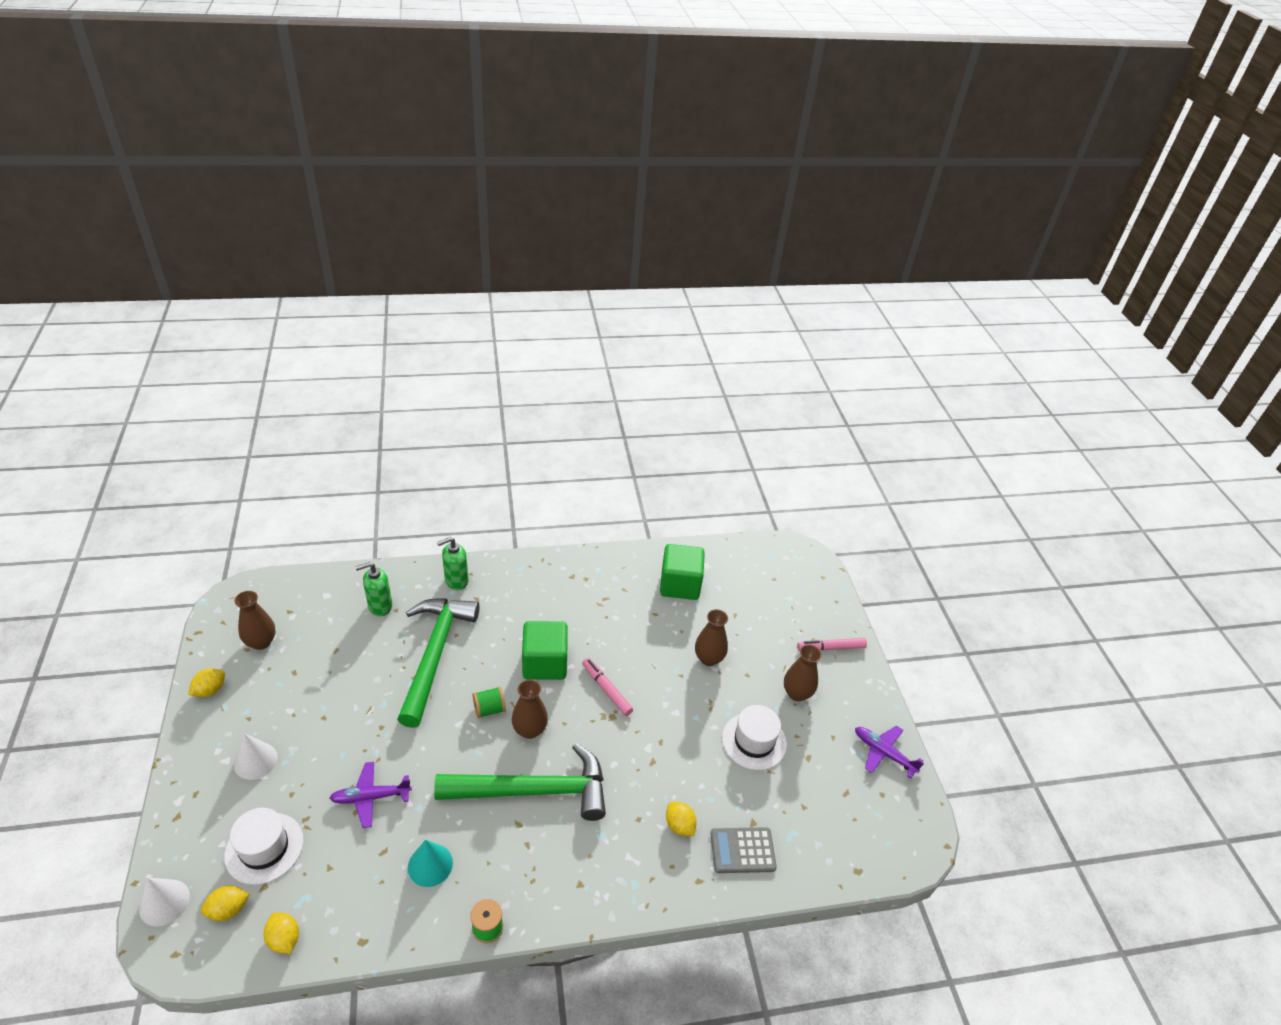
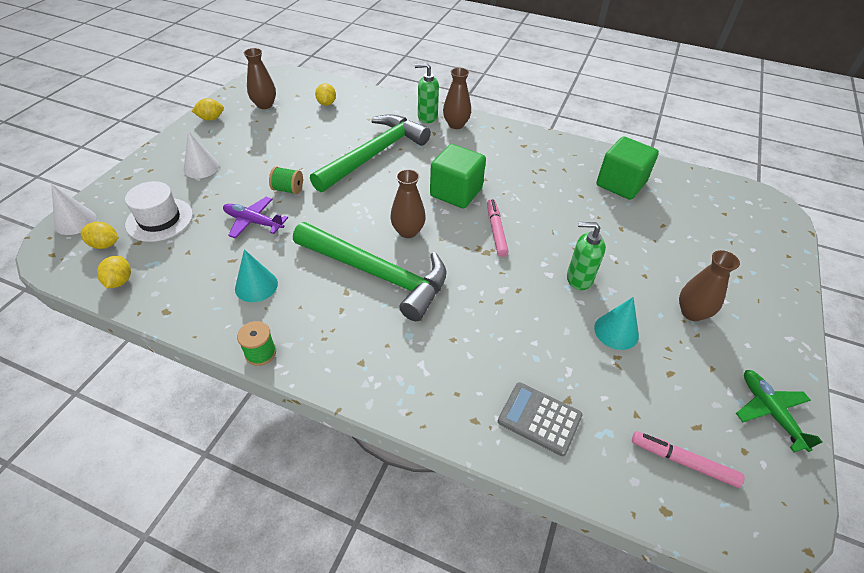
camera: 35 degrees right, 5 degrees up
green soap dispenser [356,562,392,616] -> green soap dispenser moved to [567,222,606,290]
green spool [473,686,506,718] -> green spool moved to [269,166,303,194]
yellow lemon [666,802,697,836] -> yellow lemon moved to [315,83,336,106]
brown vase [695,609,728,666] -> brown vase moved to [443,68,471,129]
white hat [722,705,787,770] -> turquoise cone [594,297,639,350]
pink marker [797,638,867,651] -> pink marker moved to [632,431,744,488]
purple plane [855,725,924,779] -> green plane [736,370,823,452]

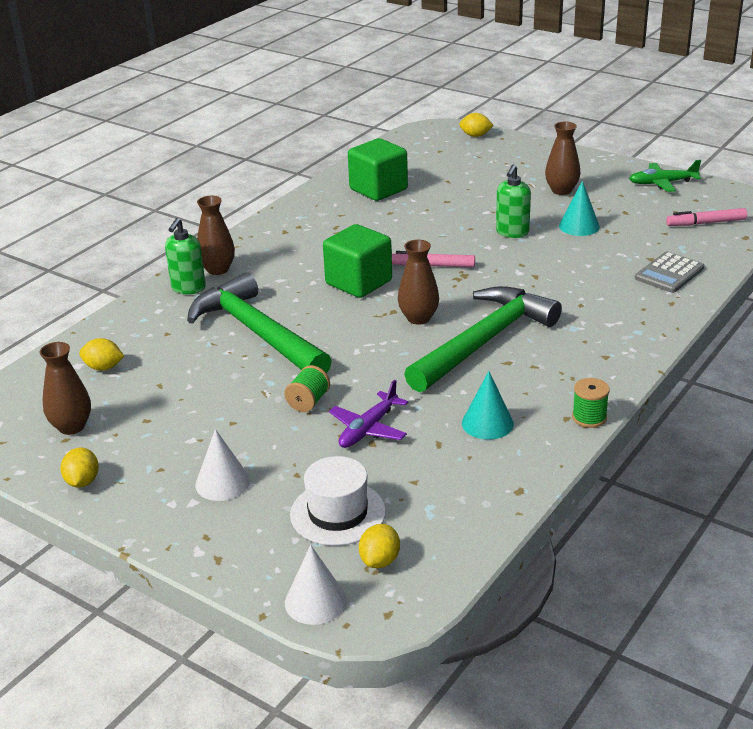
camera: 75 degrees left, 15 degrees down
yellow lemon [97,256,131,288] -> yellow lemon moved to [459,113,494,137]
pink marker [632,431,744,488] -> pink marker turned 45 degrees clockwise [666,208,747,226]

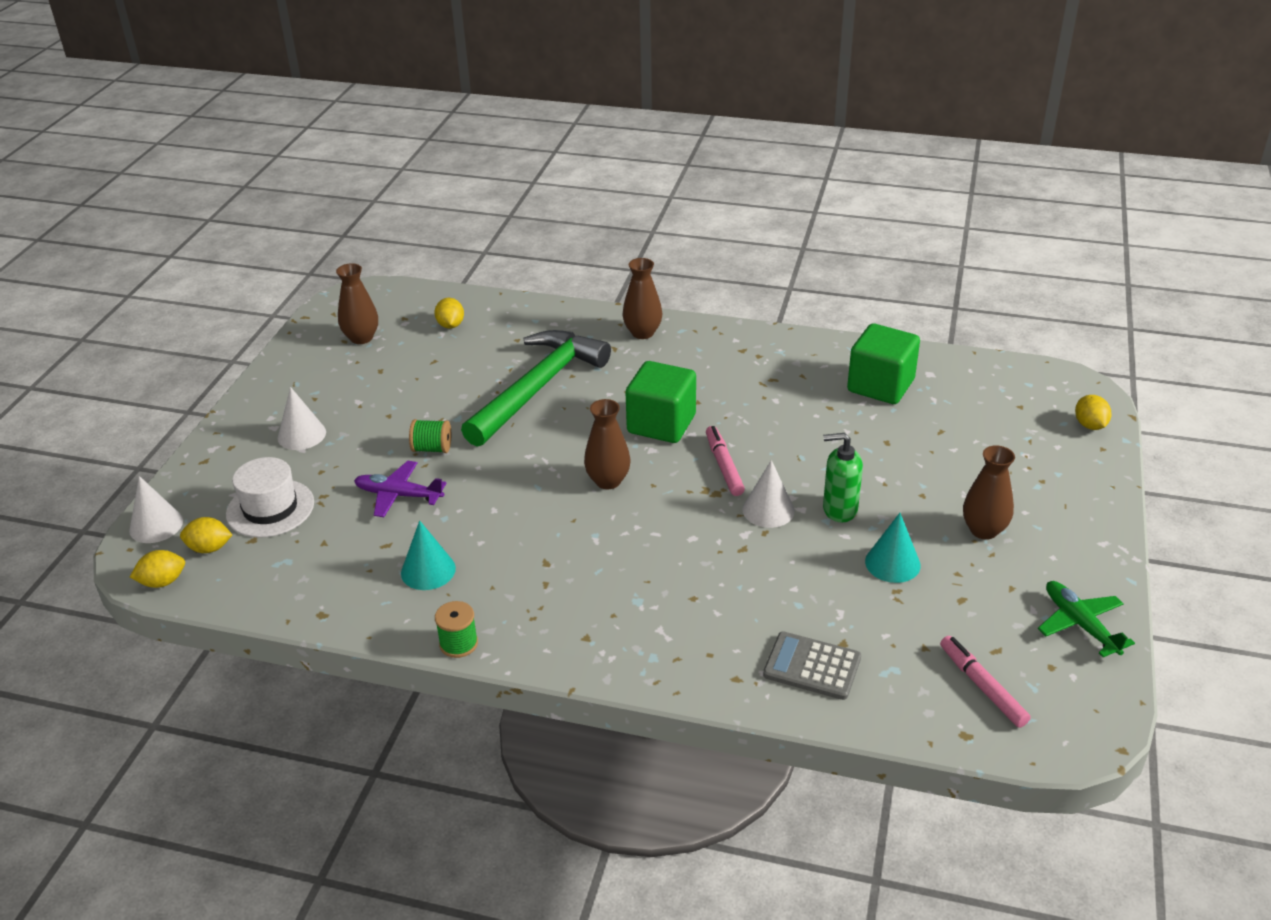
camera: 70 degrees right, 5 degrees up
yellow lemon [60,448,99,488] -> yellow lemon moved to [130,550,185,588]
green soap dispenser [165,218,206,294] -> none
green hammer [404,286,562,392] -> none
none -> white cone [742,460,795,528]

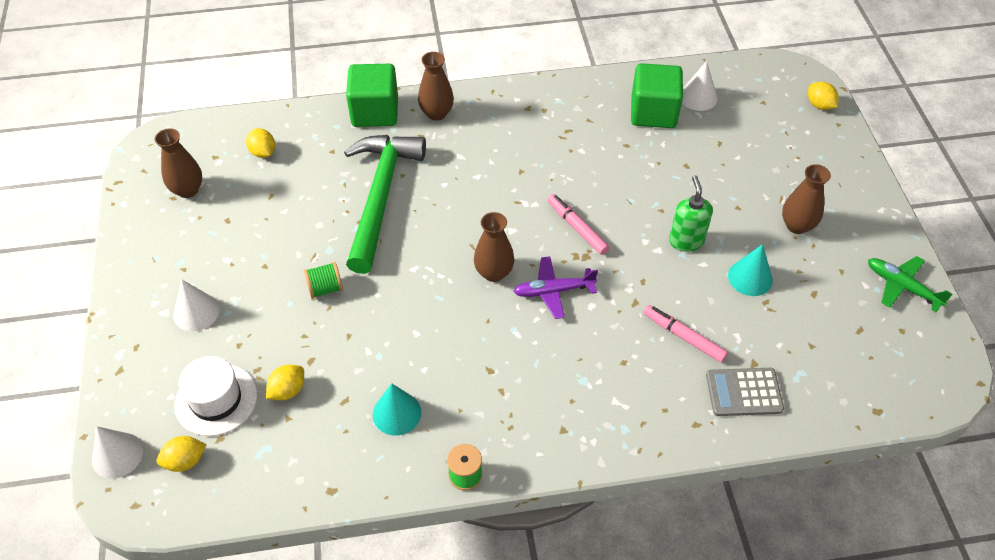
camera: 25 degrees left, 15 degrees up
yellow lemon [130,550,185,588] -> yellow lemon moved to [266,365,304,400]
purple plane [354,461,446,517] -> purple plane moved to [513,256,598,319]
green cube [625,361,696,443] -> green cube moved to [346,64,398,127]
white cone [742,460,795,528] -> white cone moved to [682,61,718,111]
green soap dispenser [823,433,863,523] -> green soap dispenser turned 105 degrees clockwise [669,176,713,252]
pink marker [940,636,1031,728] -> pink marker moved to [644,305,728,363]

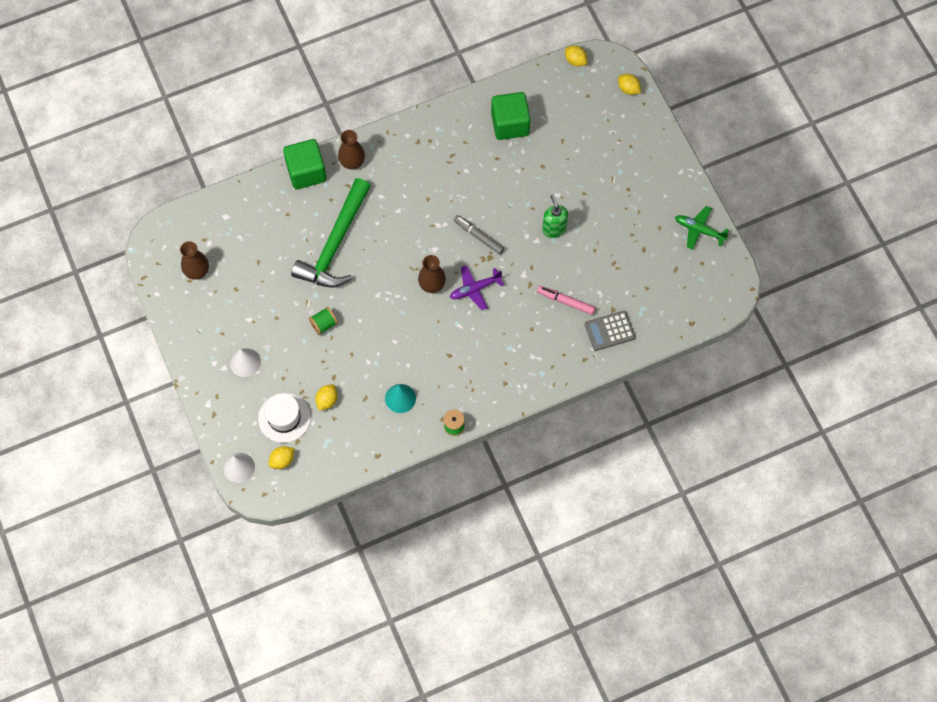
camera: 15 degrees left, 15 degrees up
yellow lemon [246,128,275,158] -> yellow lemon moved to [565,45,587,66]
green hammer [344,135,426,274] -> green hammer turned 150 degrees counterclockwise [291,178,371,287]
pink marker [548,194,609,255] -> grey marker [454,215,504,255]
white cone [682,61,718,111] -> none
turquoise cone [728,244,773,296] -> none
brown vase [782,164,831,234] -> none

